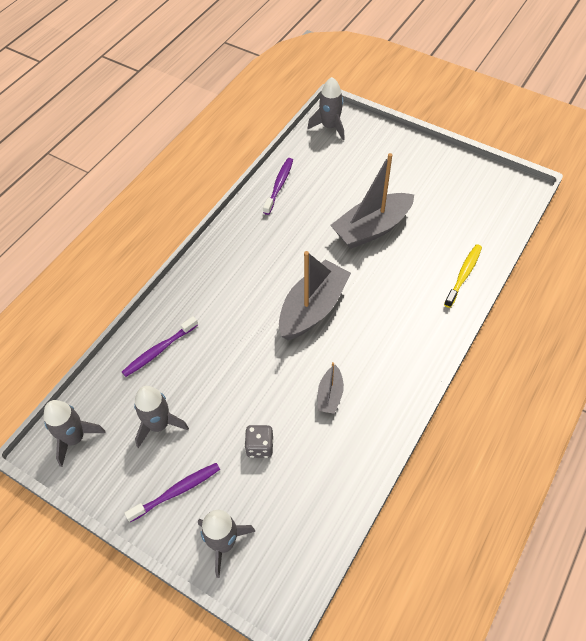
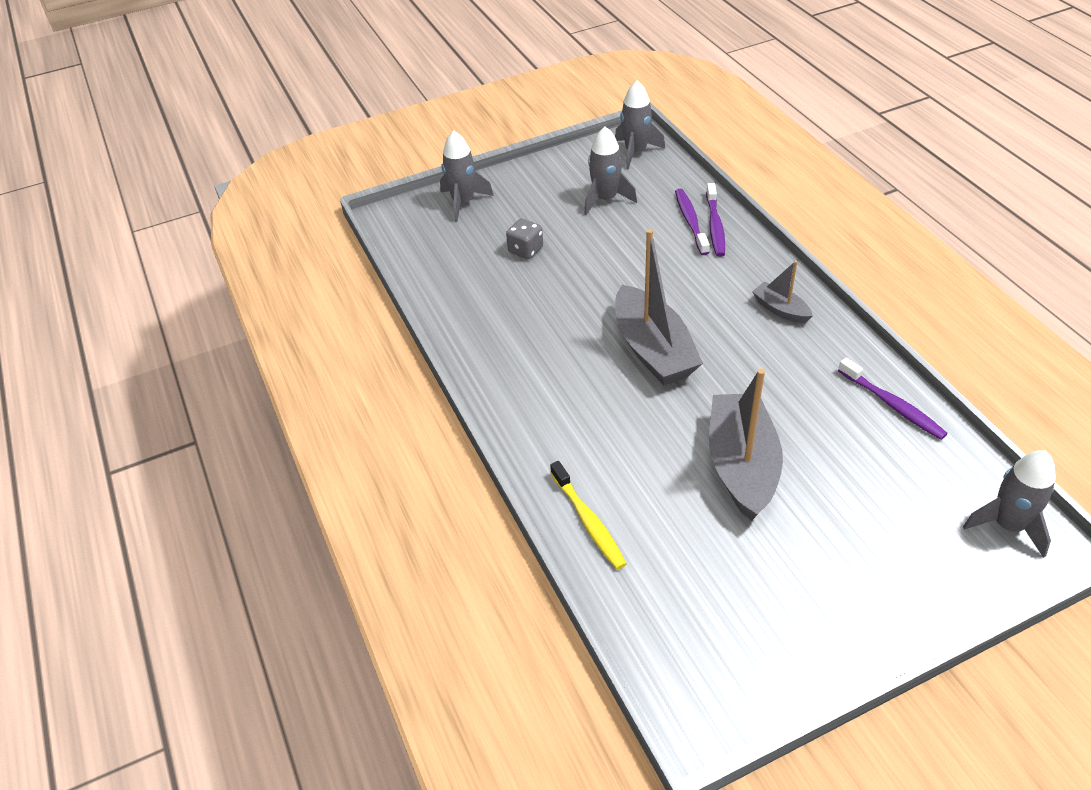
camera: 125 degrees right, 10 degrees down
purple toothbrush [124,463,220,522] -> purple toothbrush moved to [706,183,725,257]
grey boat [318,362,344,414] -> grey boat moved to [752,260,813,323]

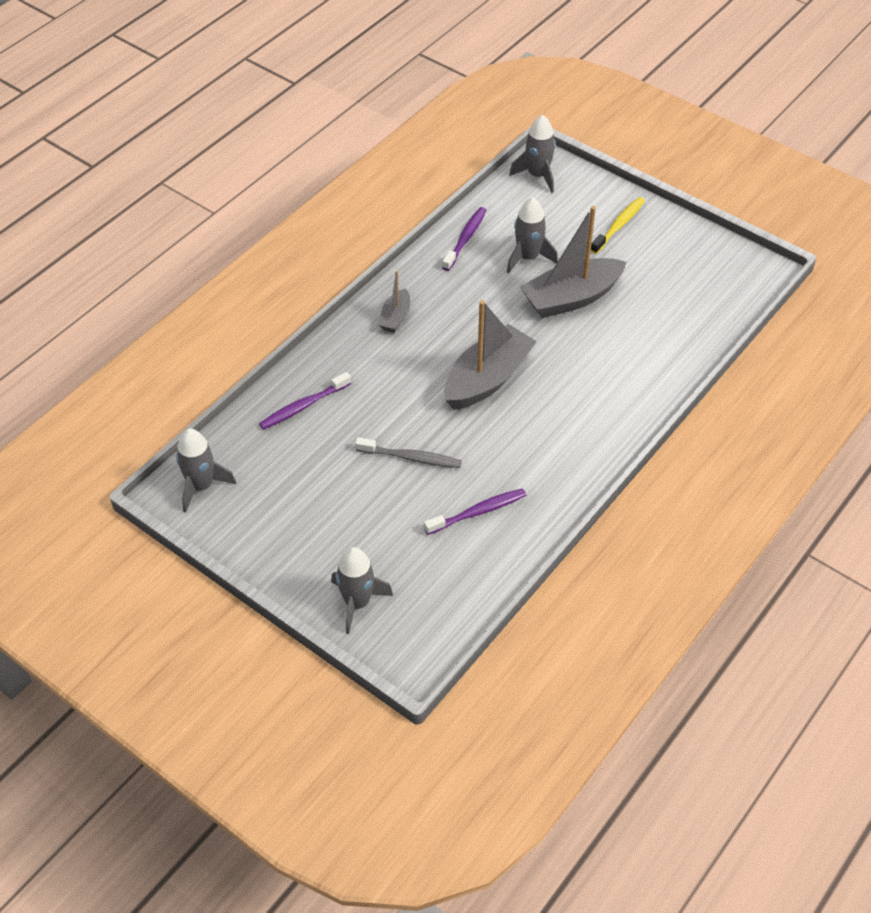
camera: 120 degrees left, 5 degrees up
grey dice [506,219,543,259] -> none
yellow toothbrush [550,461,627,570] -> yellow toothbrush moved to [591,197,645,254]
grey rocket [584,126,637,215] -> grey rocket moved to [507,197,558,274]
purple toothbrush [706,183,725,257] -> purple toothbrush moved to [424,488,526,535]
none -> grey toothbrush [355,437,462,468]

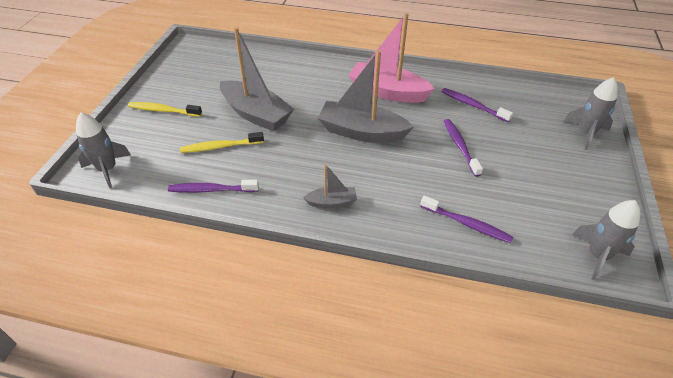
camera: 115 degrees left, 5 degrees down
grey toothbrush [355,437,462,468] -> purple toothbrush [444,119,483,177]
grey rocket [507,197,558,274] -> yellow toothbrush [180,132,264,153]
none -> pink boat [348,13,435,103]

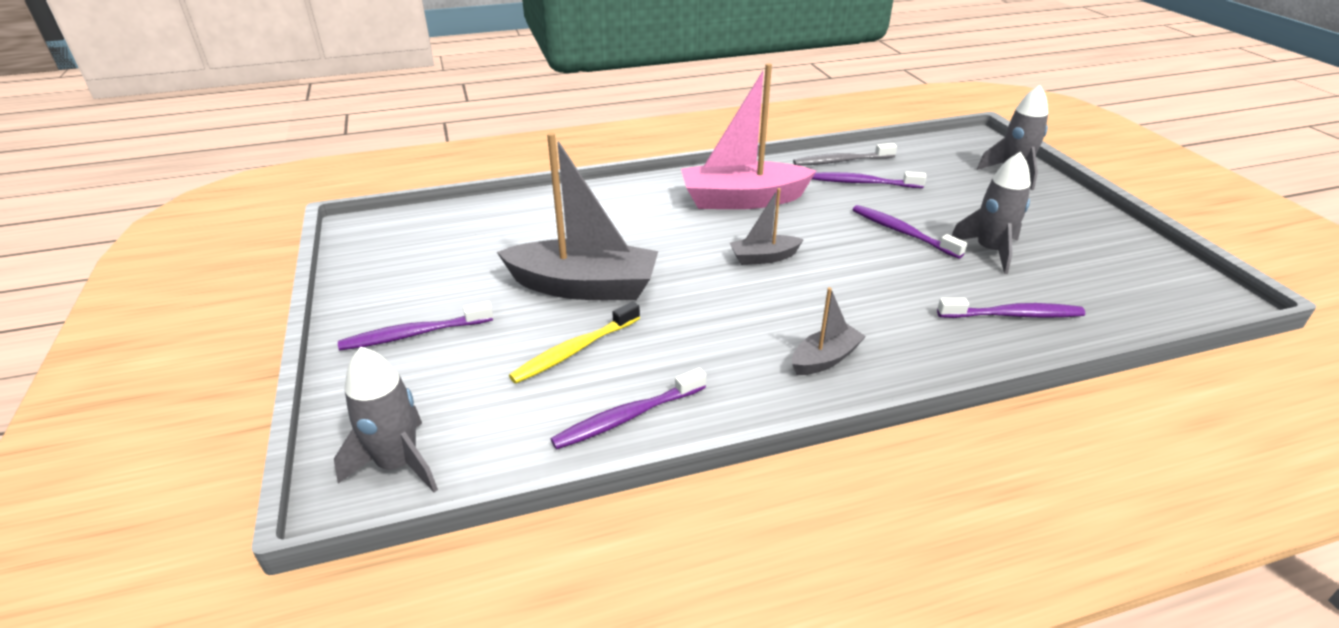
camera: 30 degrees left, 10 degrees down
yellow toothbrush [128,102,202,117] -> purple toothbrush [338,301,493,351]
grey boat [318,50,414,143] -> grey boat [730,188,804,265], size x0.50
grey rocket [572,200,640,280] -> grey rocket moved to [951,152,1031,274]
none -> grey toothbrush [793,143,897,166]

